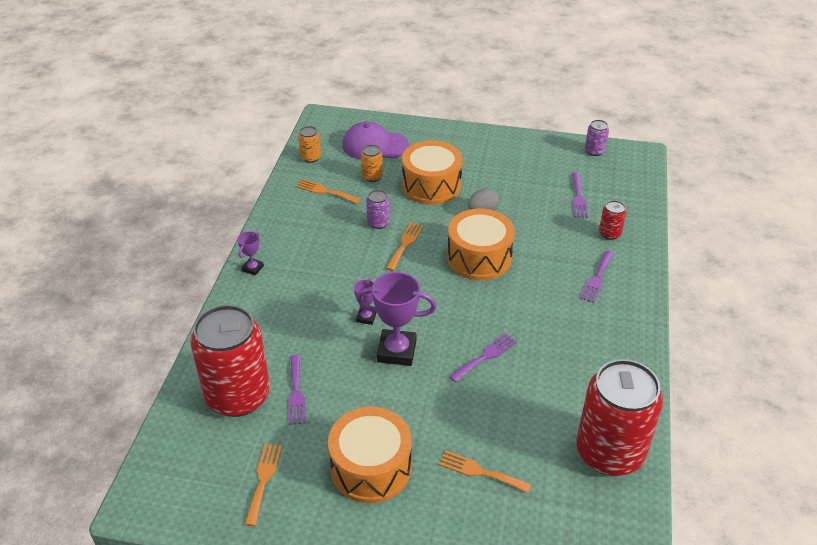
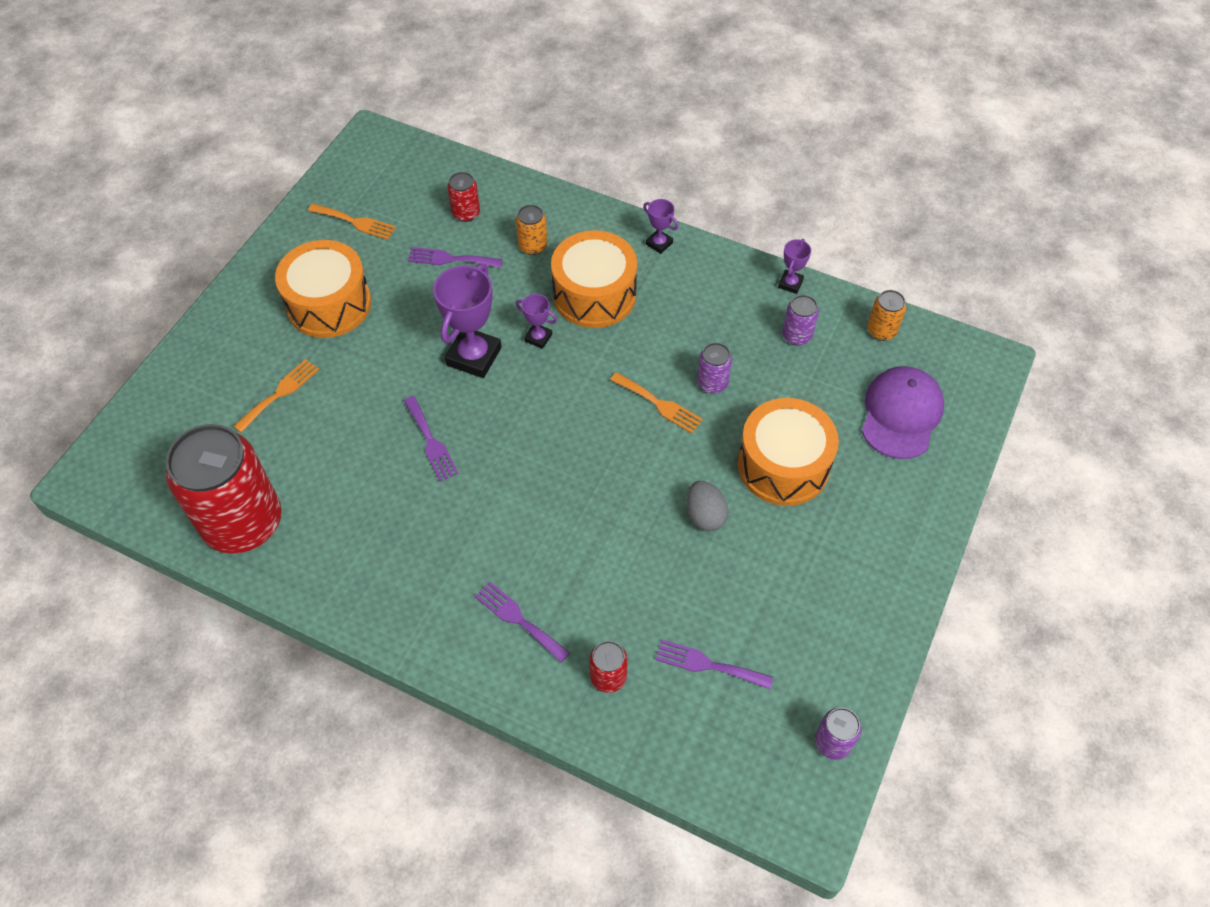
camera: 105 degrees right, 15 degrees up
red can [190,305,270,417] -> red can [447,172,480,222], size x0.41
orange fork [296,179,360,204] -> purple can [782,295,819,346]
orange can [361,145,383,182] -> orange can moved to [516,205,547,255]
orange drum [447,209,515,280] -> orange drum moved to [551,230,637,328]
none -> purple trophy [778,239,811,294]

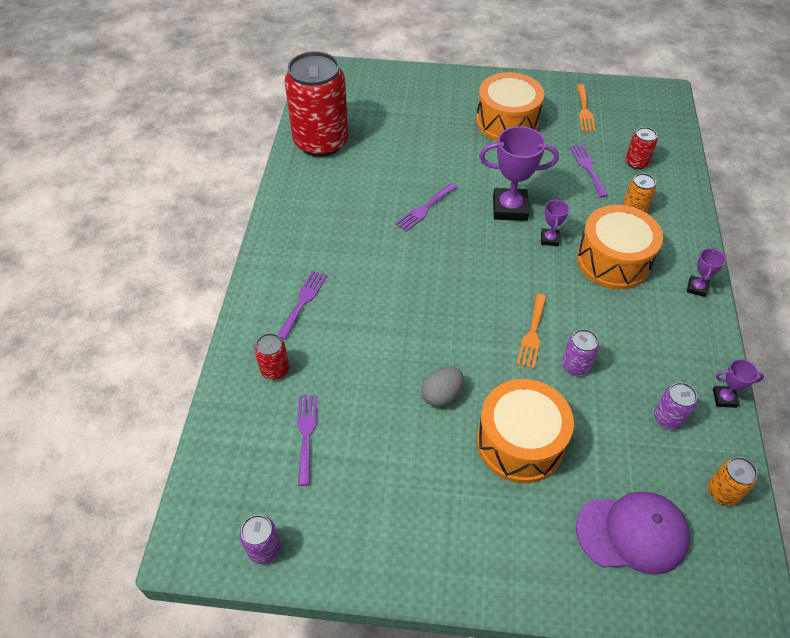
camera: 70 degrees right, 5 degrees down
orange fork [233,359,319,433] -> none

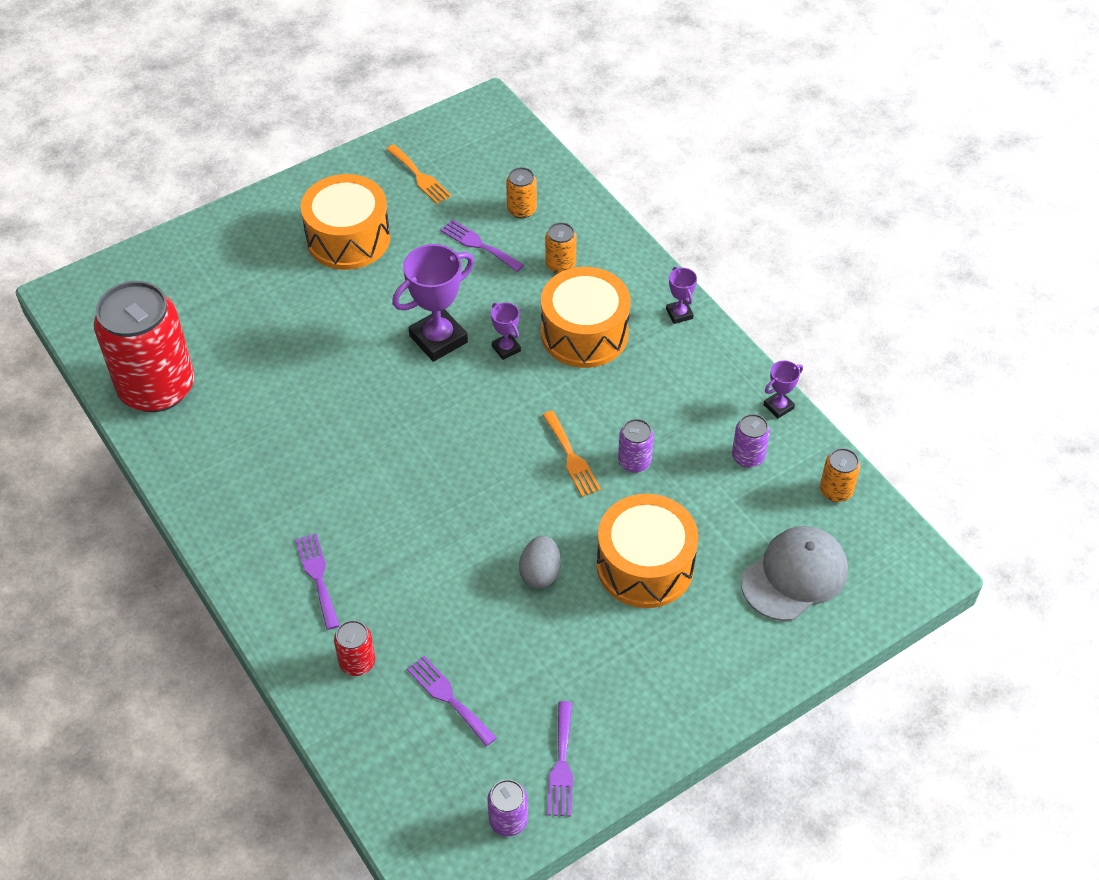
camera: 40 degrees left, 0 degrees up
purple fork [395,183,457,232] -> purple fork moved to [547,701,573,816]
purple cap [576,492,690,575] -> grey cap [741,526,848,621]
red can [626,127,657,169] -> orange can [506,167,537,218]

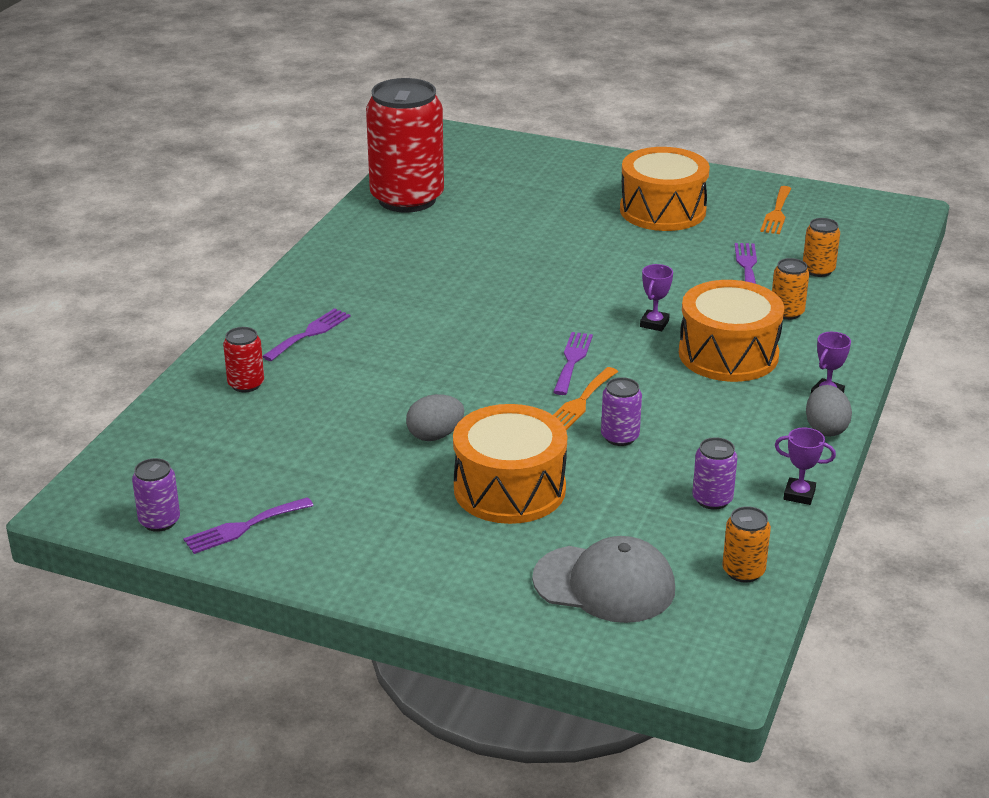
camera: 55 degrees right, 20 degrees down
purple trophy [392,244,474,362] -> none
purple fork [407,656,497,746] -> purple fork moved to [553,332,593,395]
none -> grey egg [806,385,852,437]

